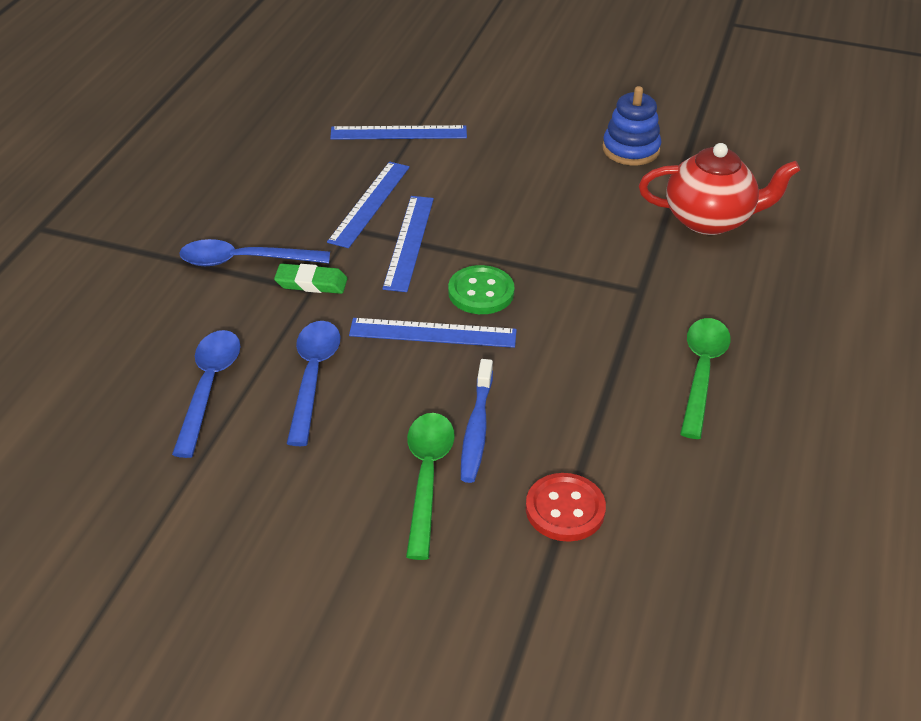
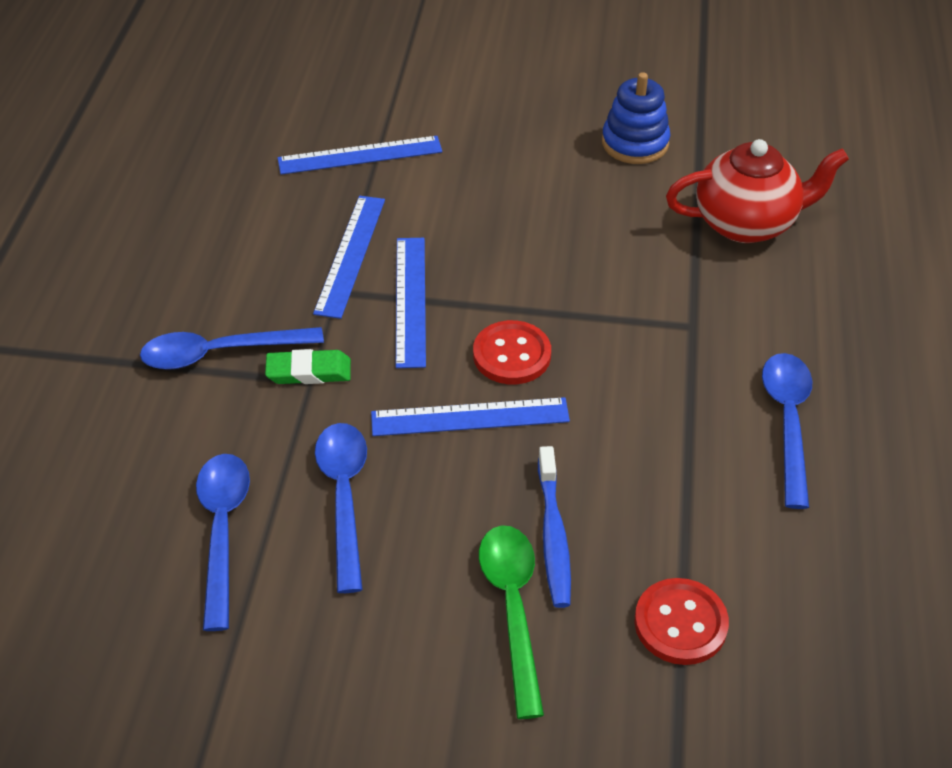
camera: 10 degrees left, 5 degrees up
green button [448,265,515,314] -> red button [473,320,551,384]
green spoon [680,318,731,439] -> blue spoon [762,353,812,509]

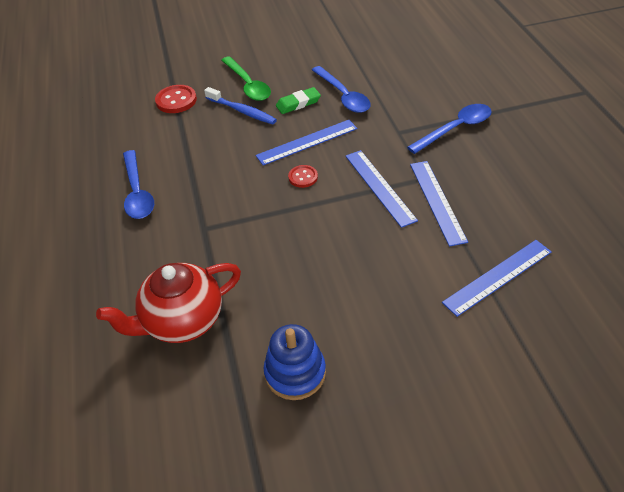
camera: 160 degrees right, 0 degrees up
blue spoon [196,454,250,631] -> none
green eraser [265,349,351,384] -> green eraser moved to [276,87,321,114]
red button [473,320,551,384] -> red button [288,165,318,188], size x0.63
blue toothbrush [538,446,571,608] -> blue toothbrush turned 150 degrees clockwise [204,87,277,124]

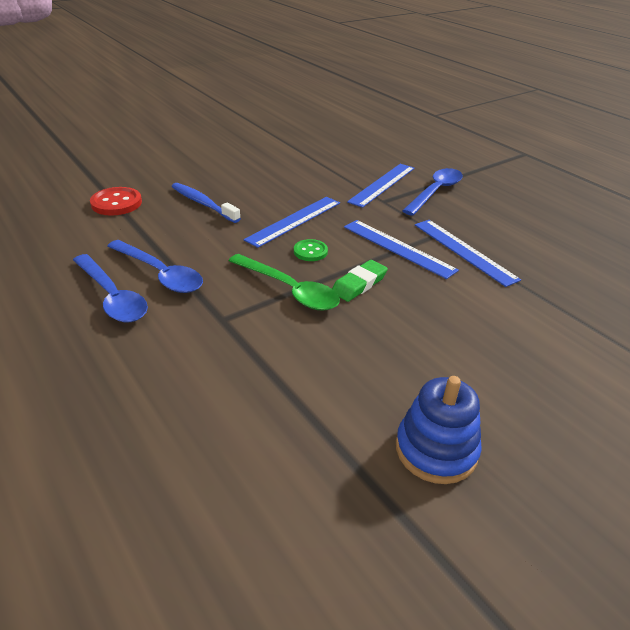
camera: 25 degrees left, 10 degrees down
red teapot [96,263,241,343] -> none
blue toothbrush [204,87,277,124] -> blue toothbrush turned 150 degrees counterclockwise [172,183,241,223]
green spoon [221,56,271,101] -> green spoon moved to [229,254,340,311]
green eraser [276,87,321,114] -> green eraser moved to [332,260,388,302]
red button [288,165,318,188] -> green button [294,239,328,261]
blue spoon [312,66,371,113] -> blue spoon moved to [107,240,203,293]
blue ruler [442,240,552,317] -> blue ruler moved to [347,164,415,208]

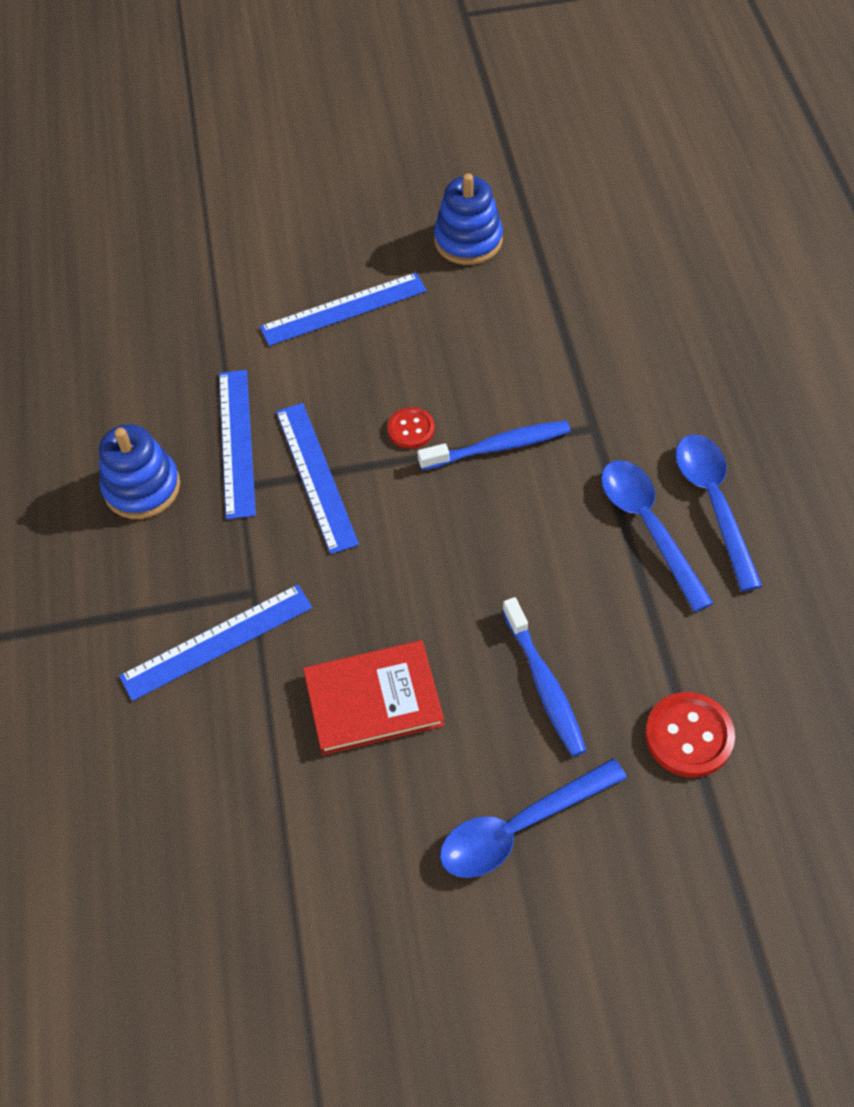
camera: 150 degrees left, 20 degrees up
green spoon [229,254,340,311] -> blue toothbrush [417,420,571,470]
blue ruler [244,197,340,248] -> blue ruler moved to [260,273,427,346]
green button [294,239,328,261] -> none
green eraser [332,260,388,302] -> red button [387,407,435,449]
blue spoon [402,168,463,216] -> blue spoon moved to [440,758,627,878]
none -> blue stacking toy [99,424,180,519]
none -> red book [303,640,444,755]

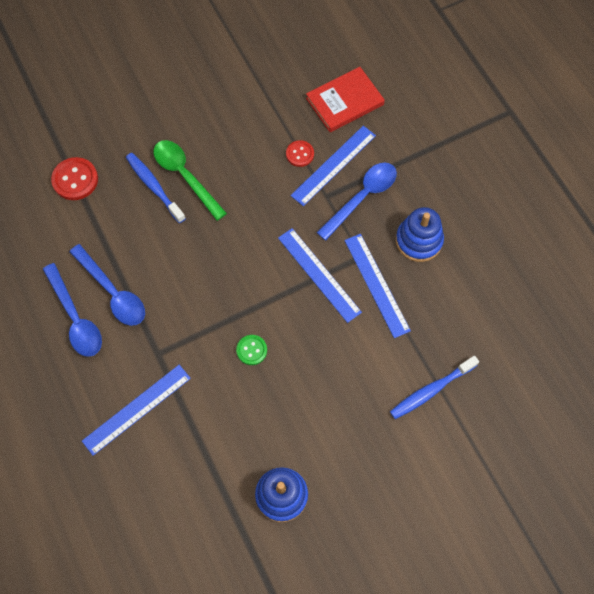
camera: 160 degrees right, 10 degrees up
blue ruler [260,273,427,346] -> blue ruler moved to [82,365,191,456]
red book [303,640,444,755] -> red book moved to [306,67,385,132]
red button [387,407,435,449] -> red button moved to [286,140,314,167]
blue toothbrush [417,420,571,470] -> blue toothbrush moved to [390,356,479,419]
blue spoon [440,758,627,878] -> blue spoon moved to [316,162,397,241]
none -> green spoon [154,140,227,221]
none -> green button [236,335,267,365]

